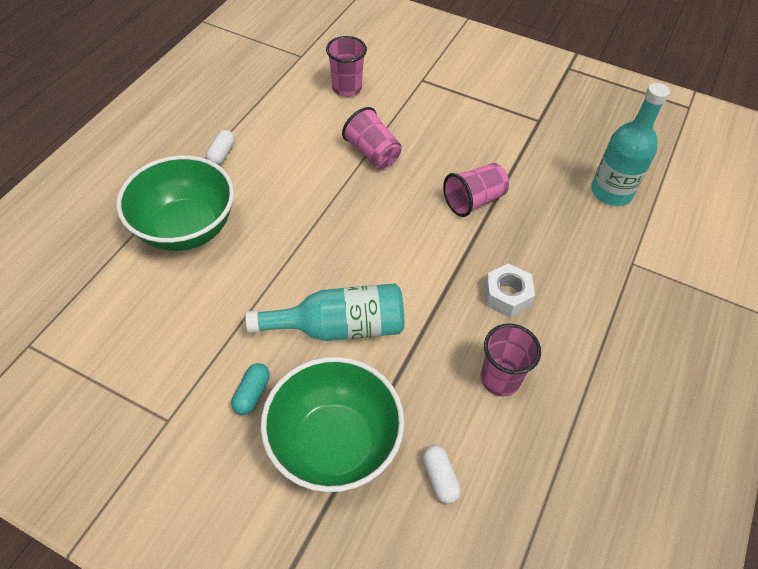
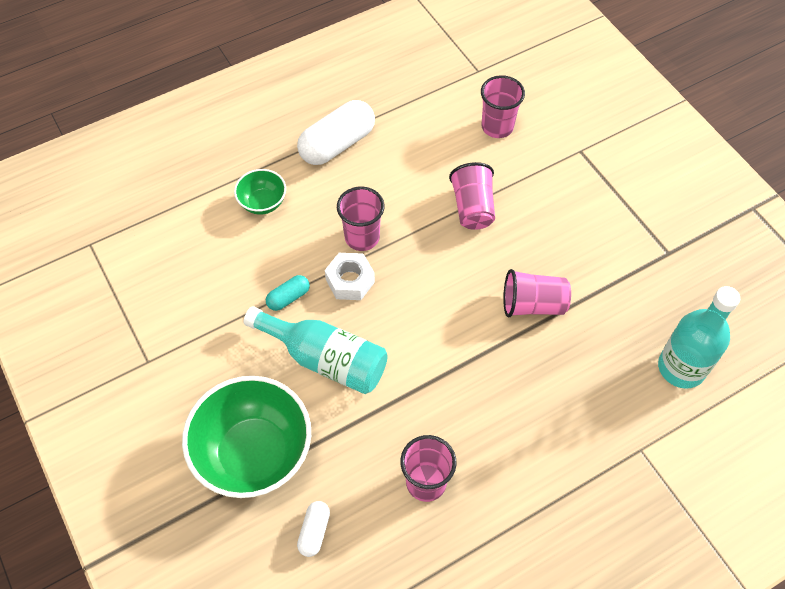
camera: 35 degrees right, 5 degrees up
green bowl [117,155,234,251] -> green bowl [234,169,286,215], size x0.49
white capsule [206,130,235,165] -> white capsule [297,100,375,165], size x2.01
turquoise capsule [231,363,270,415] -> turquoise capsule moved to [266,275,310,311]
white nut [484,264,535,317] -> white nut moved to [325,253,375,300]
none -> pink cup [337,187,385,251]

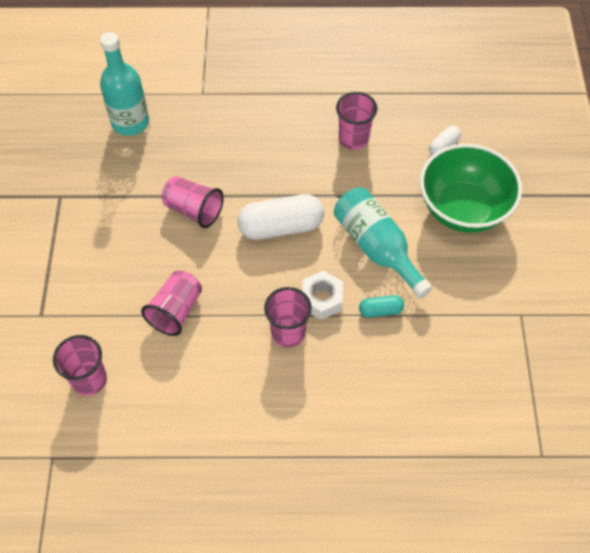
camera: 150 degrees left, 0 degrees up
green bowl [234,169,286,215] -> none
white capsule [297,100,375,165] -> white capsule moved to [237,194,324,240]

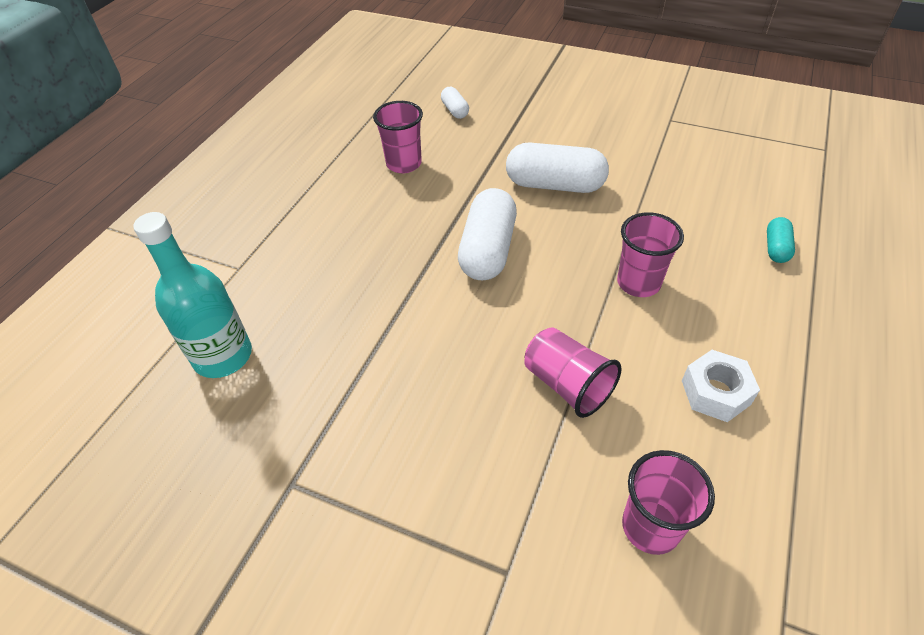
camera: 65 degrees left, 10 degrees down
pink cup [162,176,224,228] -> none
white nut [302,271,343,320] -> white nut moved to [682,350,760,422]
turquoise bottle [334,188,433,299] -> white capsule [506,143,609,193]
turquoise capsule [359,295,404,317] -> turquoise capsule moved to [767,217,795,263]
green bowl [420,144,522,233] -> none

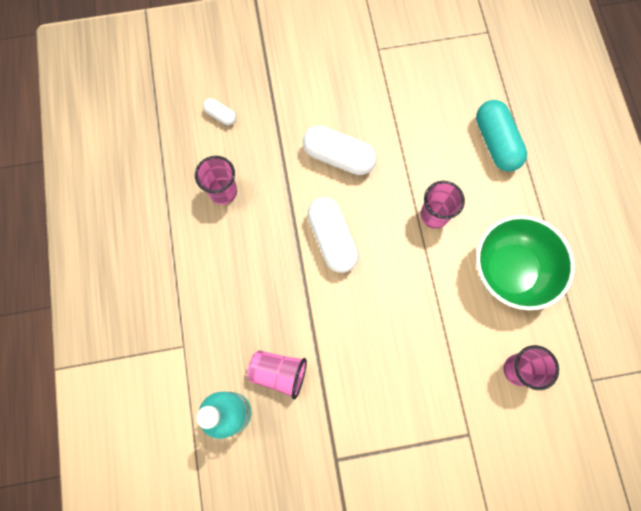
camera: 35 degrees left, 25 degrees up
white capsule [506,143,609,193] -> white capsule turned 45 degrees clockwise [303,125,377,175]
pink cup [524,327,622,418] -> pink cup moved to [247,350,307,400]
white nut [682,350,760,422] -> green bowl [476,215,575,310]
turquoise capsule [767,217,795,263] -> turquoise capsule [476,100,527,171], size x2.01

